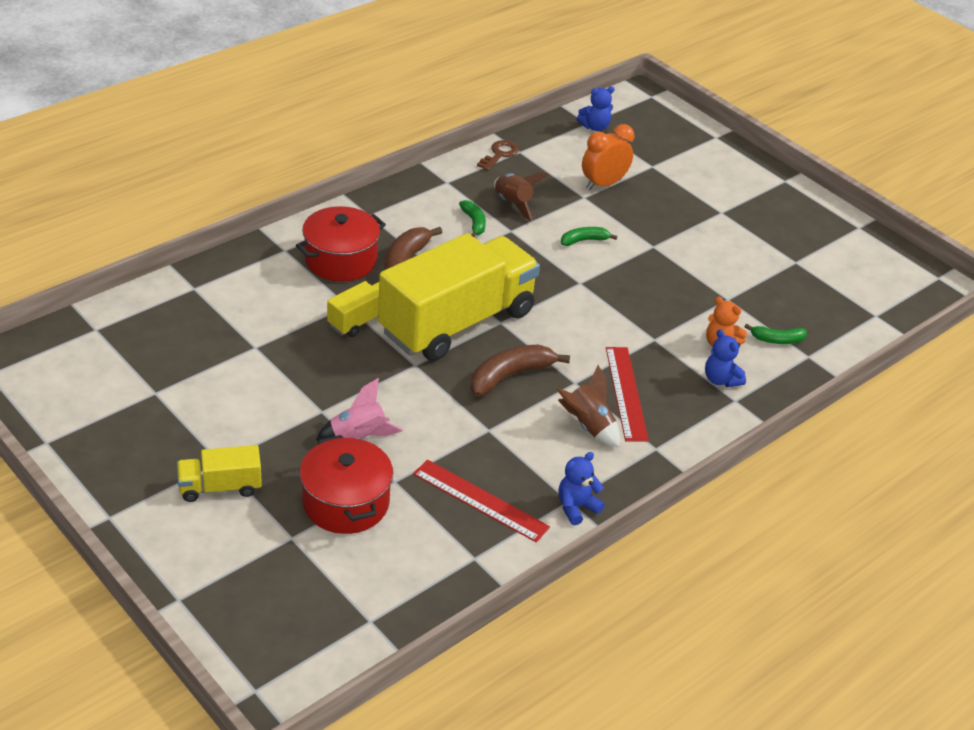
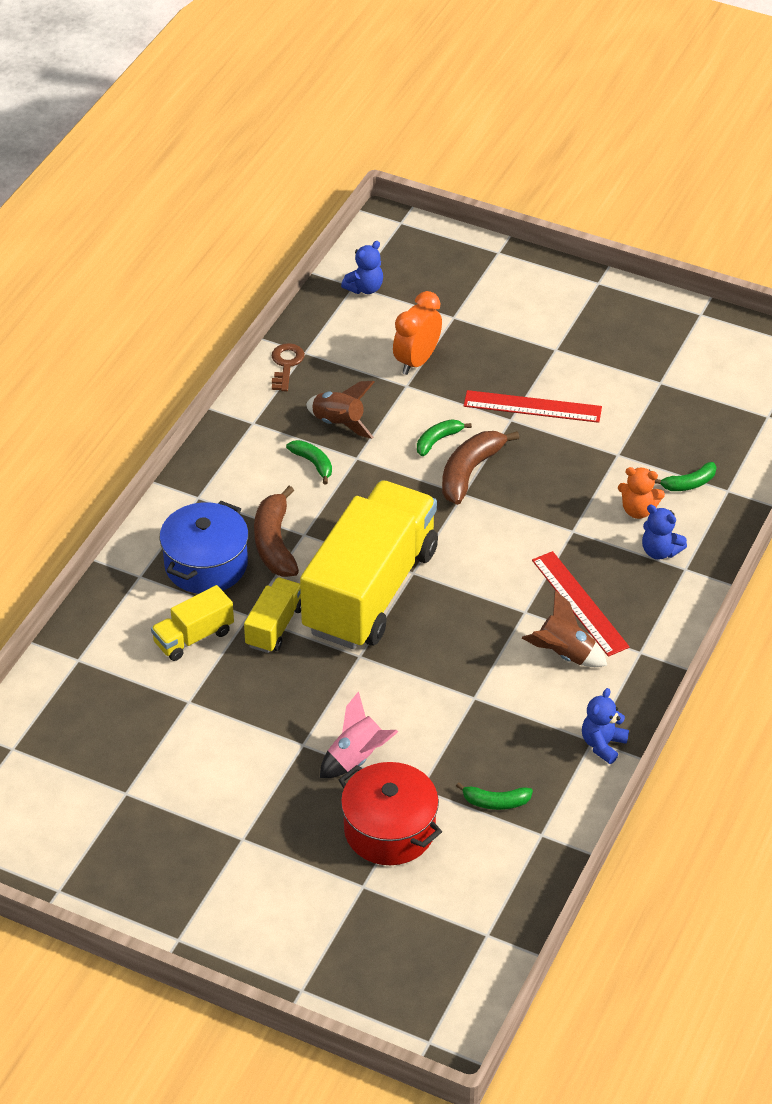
camera: 20 degrees left, 5 degrees up
yellow truck [177,445,262,502] -> yellow truck moved to [151,585,234,661]
red pot [296,206,386,282] -> blue pot [159,501,249,594]
red ruler [413,460,550,543] -> red ruler moved to [464,390,602,423]
brown banana [470,345,570,397] -> brown banana moved to [442,431,519,505]
none -> green banana [456,782,533,810]

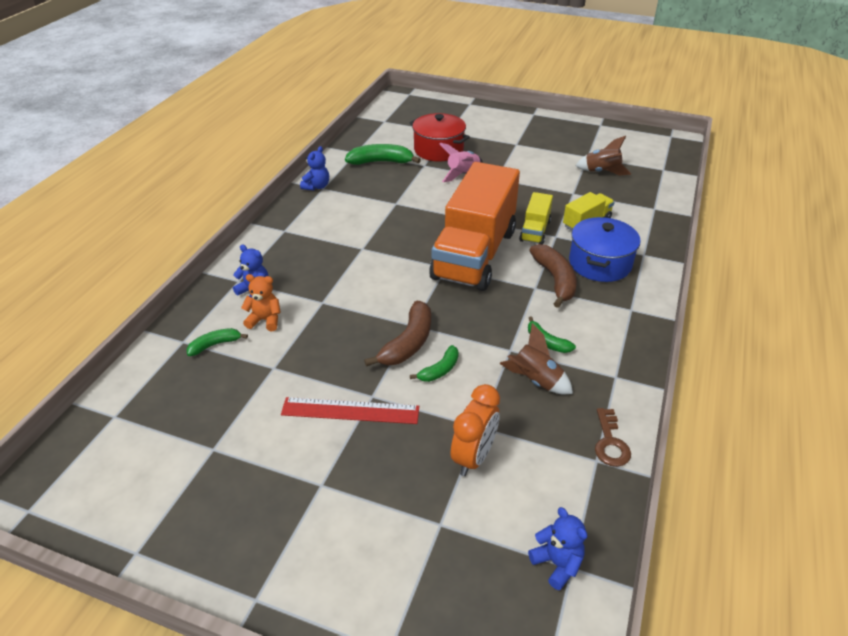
camera: 175 degrees right, 5 degrees down
yellow truck [300,481,438,649] -> orange truck [429,162,520,291]
blue teddy bear [341,241,383,294] -> blue teddy bear turned 105 degrees clockwise [528,507,587,590]
green banana [456,782,533,810] -> green banana [345,144,421,165], size x1.72
brown rocket [522,590,607,667] -> brown rocket moved to [575,136,631,176]
red ruler [532,551,629,657] -> none

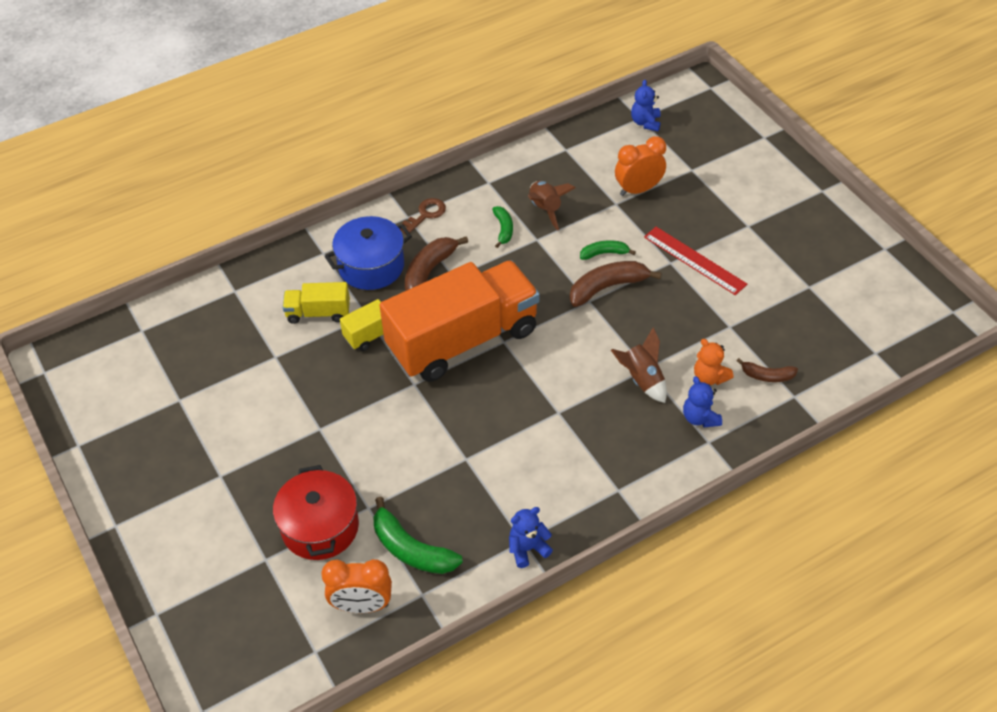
camera: 140 degrees left, 10 degrees up
green banana [187,328,248,356] -> brown banana [737,358,798,382]
pink rocket [439,143,483,182] -> none
brown rocket [575,136,631,176] -> brown rocket moved to [611,327,667,403]
brown key [595,408,631,467] -> brown key moved to [400,198,446,234]
none -> orange clock [321,559,392,613]

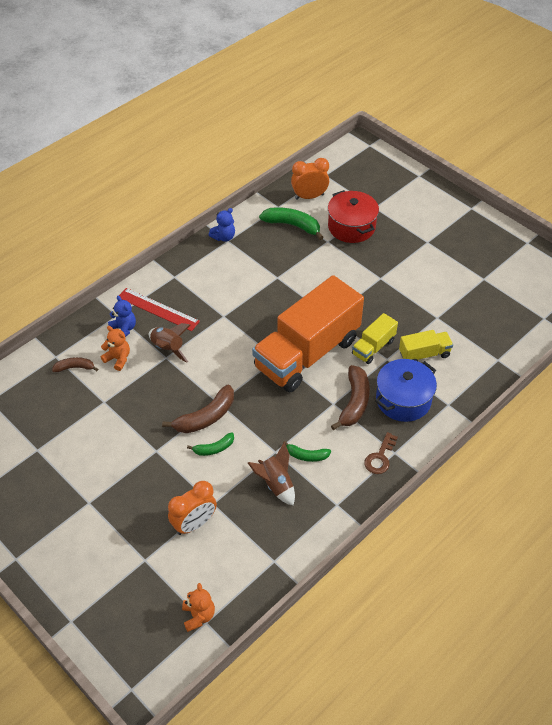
camera: 165 degrees right, 0 degrees up
green banana [492,206,513,248] -> green banana turned 60 degrees counterclockwise [283,441,331,462]
blue teddy bear [631,80,661,131] -> orange teddy bear [182,583,215,632]
red ruler [644,227,747,295] -> red ruler moved to [119,288,200,331]

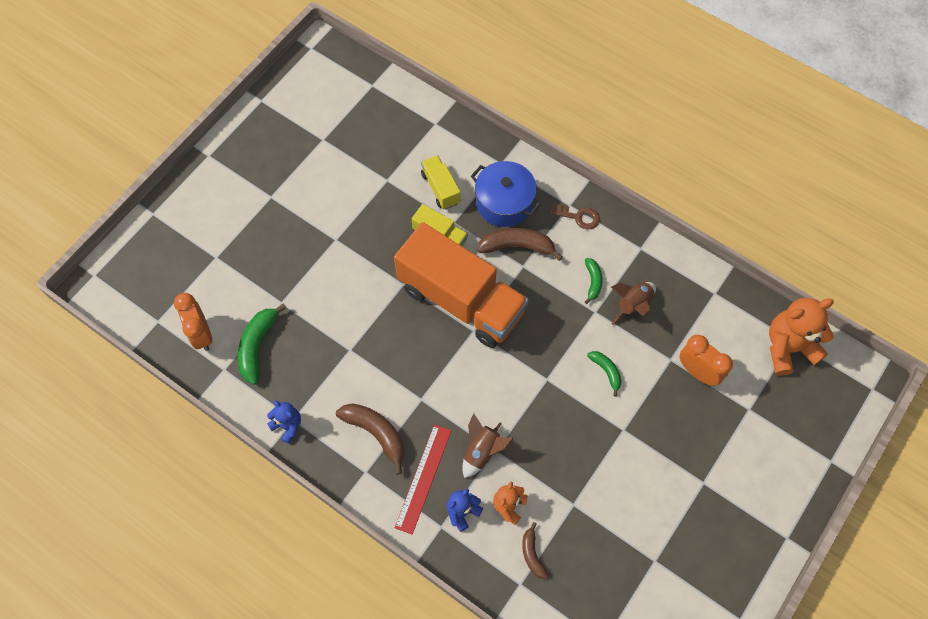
camera: 100 degrees left, 15 degrees up
brown banana [162,385,234,433] -> brown banana moved to [336,403,404,475]
orange teddy bear [182,583,215,632] -> orange teddy bear [769,298,834,376], size x1.85
red pot [328,190,379,243] -> none

